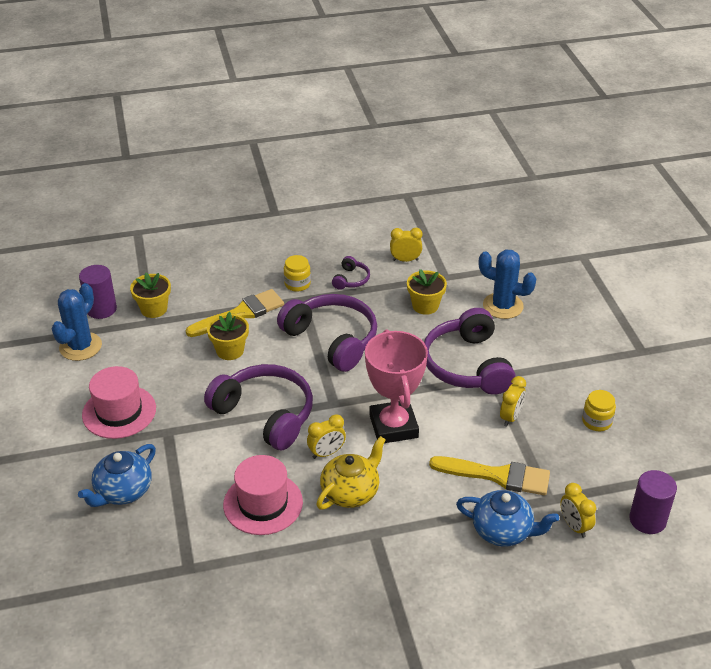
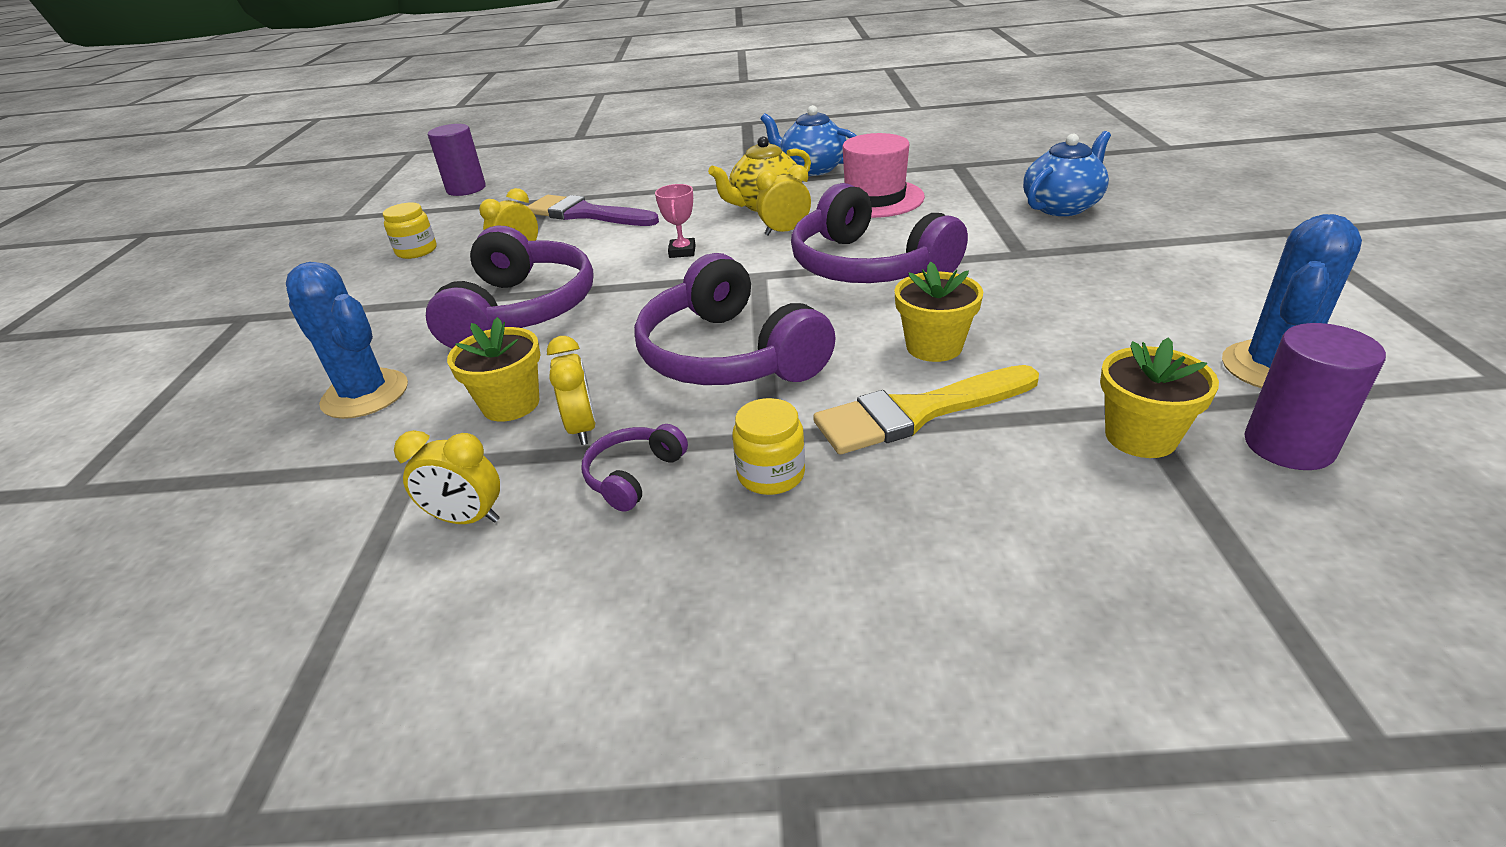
camera: 165 degrees left, 5 degrees down
pink hat [82,366,156,439] -> none
pink trophy [365,329,428,443] -> pink trophy [655,184,696,258], size x0.42
yellow brush [429,456,550,495] -> purple brush [527,195,659,226]
blue teapot [456,490,559,546] -> blue teapot moved to [761,105,857,176]
yellow clock [560,483,596,538] -> yellow clock moved to [547,336,596,445]

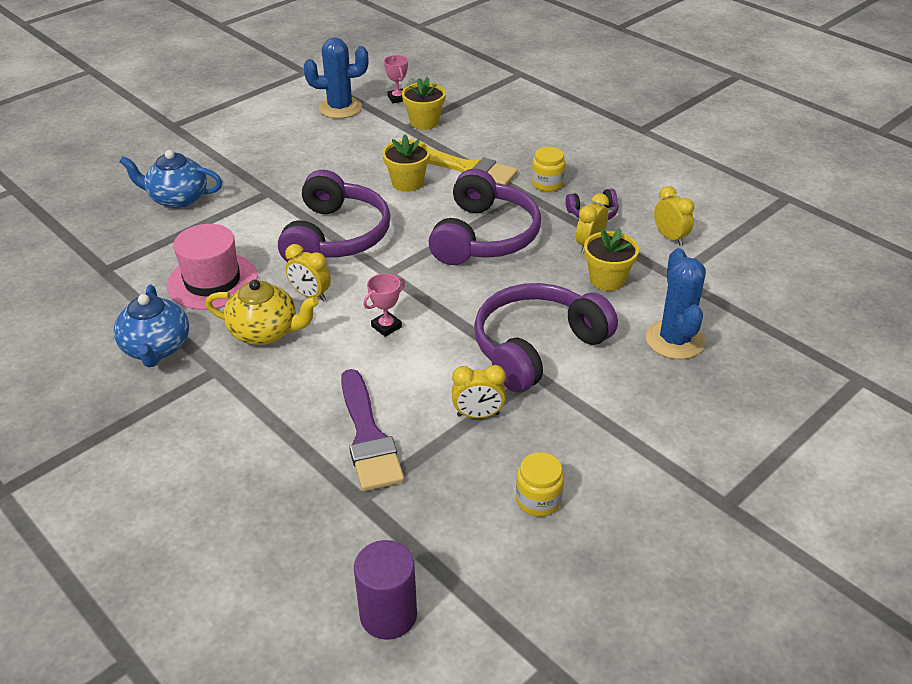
camera: 135 degrees left, 5 degrees up
purple cylinder [1244,323,1386,470] -> pink trophy [384,55,408,103]

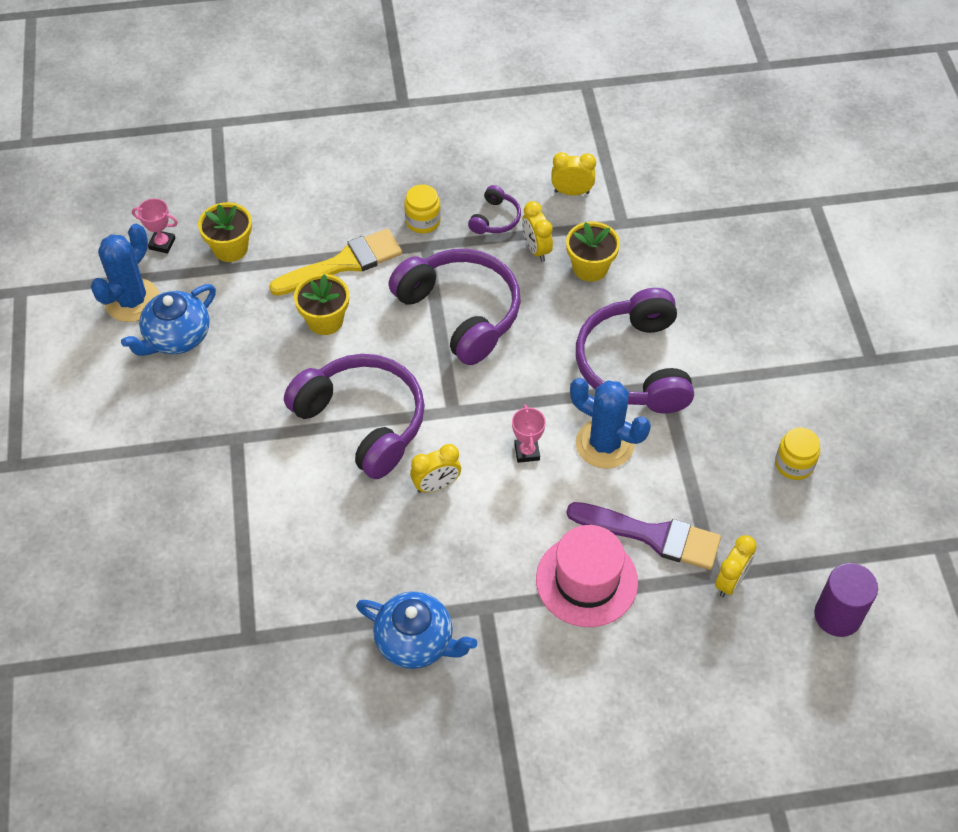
camera: 55 degrees left, 15 degrees up
blue teapot [119,150,222,208] -> blue teapot moved to [121,284,216,356]
pink hat [167,224,258,310] -> pink hat moved to [536,525,638,627]
yellow teapot [205,279,319,345] -> none
yellow clock [452,365,506,418] -> yellow clock moved to [715,535,757,597]
blue cactus [646,248,706,359] -> blue cactus moved to [570,378,651,469]

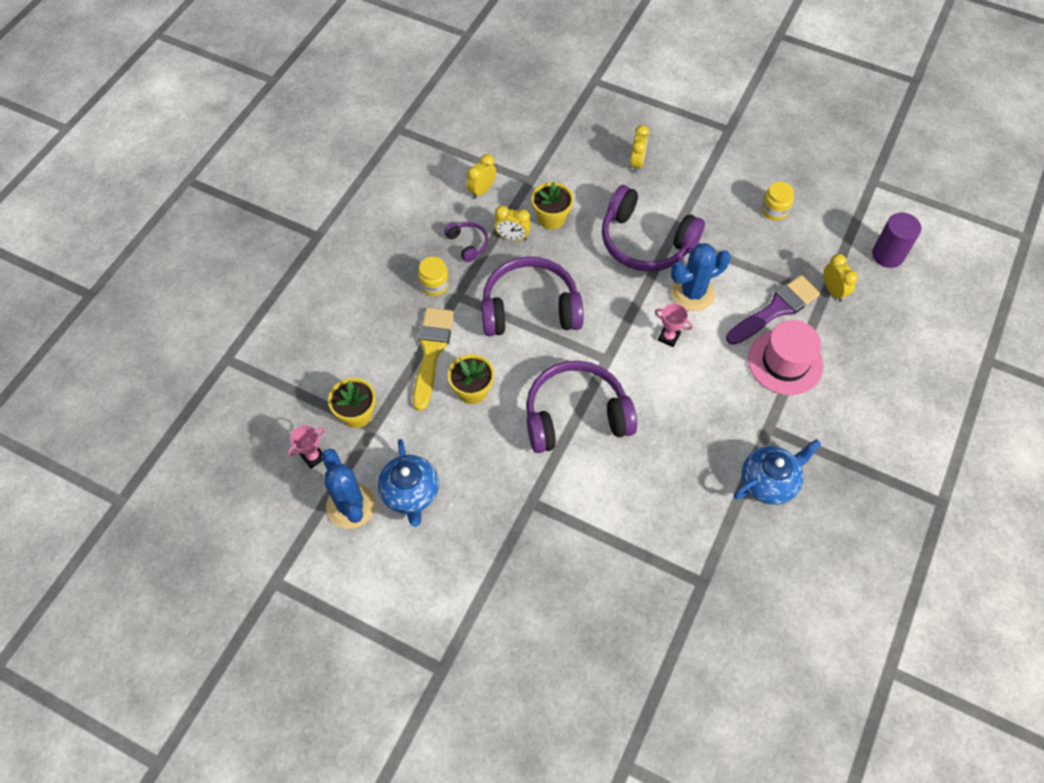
camera: 55 degrees left, 5 degrees up
yellow clock [410,444,461,493] -> yellow clock moved to [630,125,649,173]

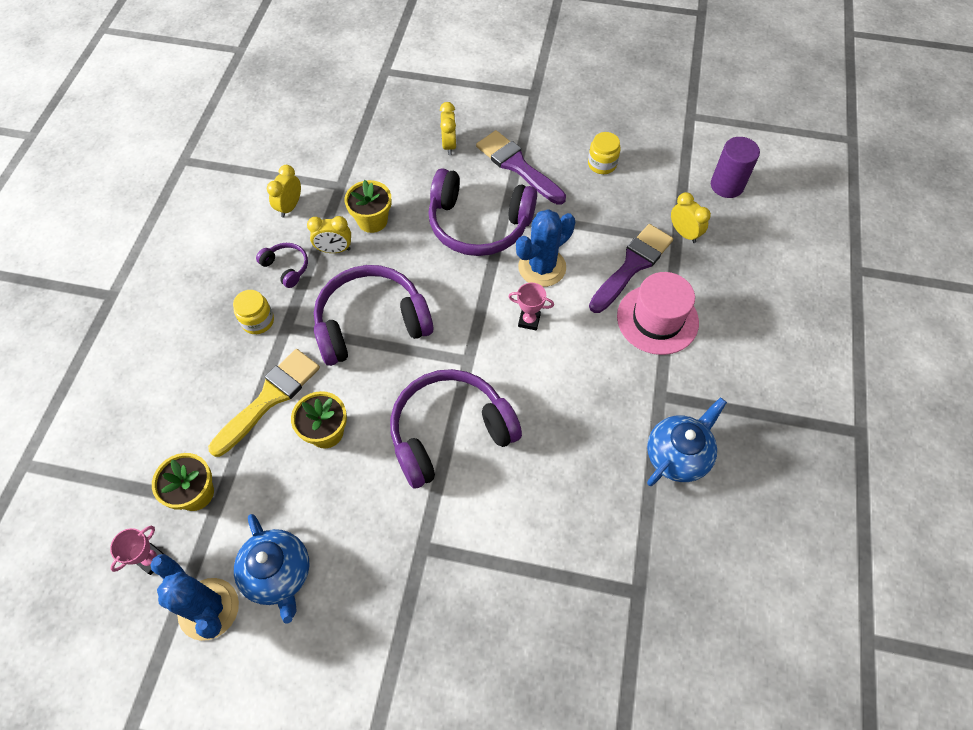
camera: 15 degrees left, 0 degrees up
yellow brush [413,308,454,411] -> yellow brush turned 45 degrees clockwise [208,349,320,457]
none -> purple brush [476,130,566,205]

